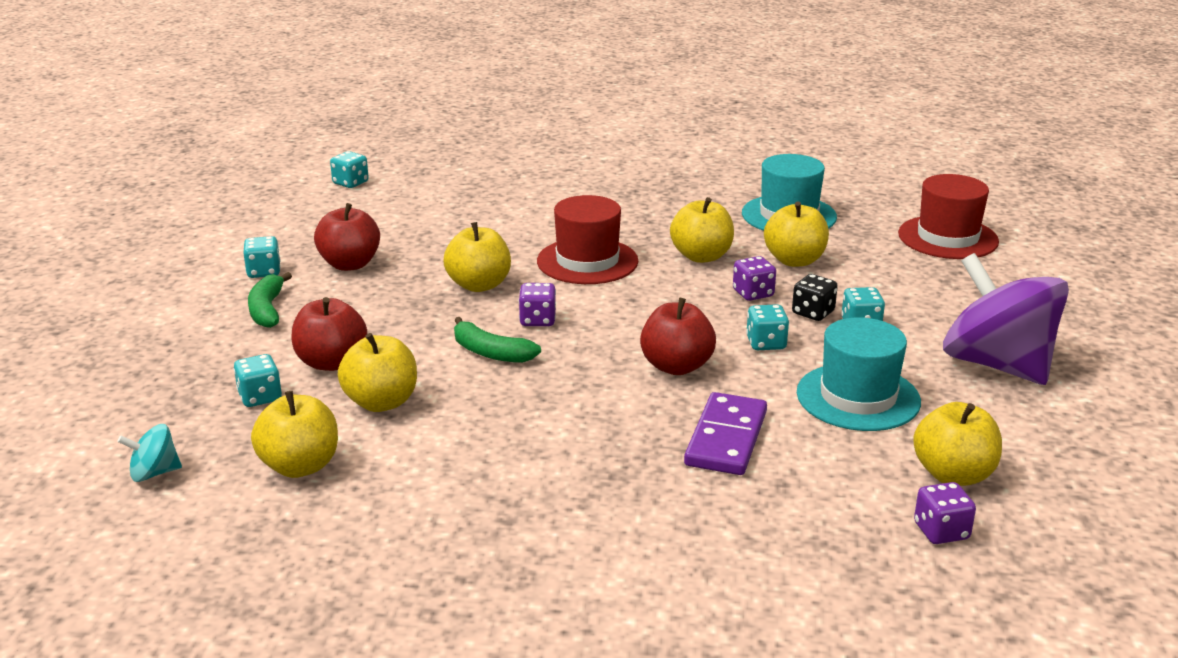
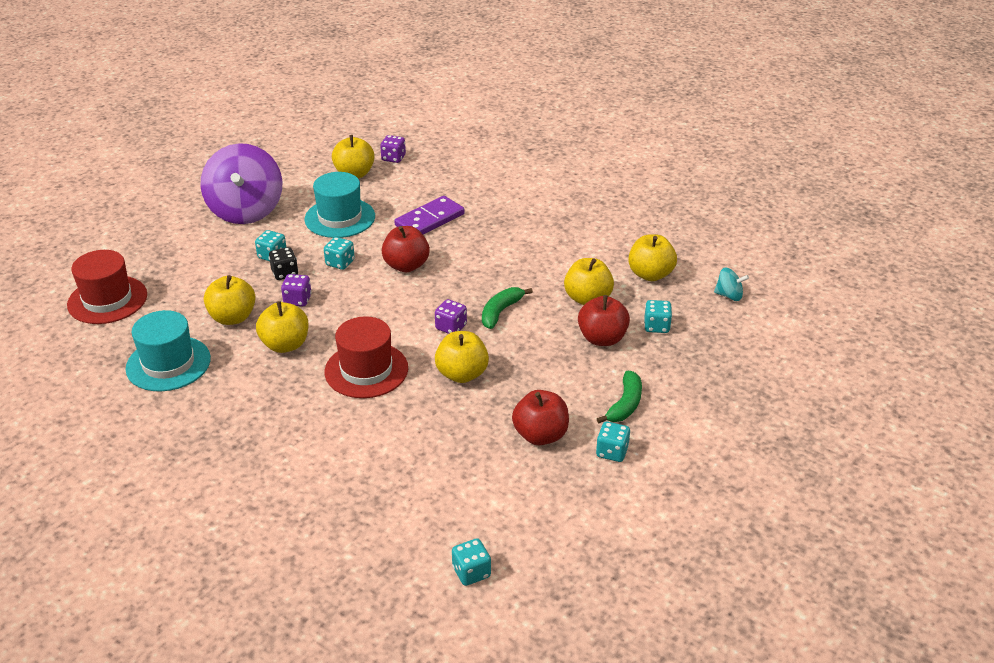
camera: 150 degrees left, 10 degrees up
green banana [454,317,541,363] -> green banana turned 120 degrees counterclockwise [482,287,533,329]

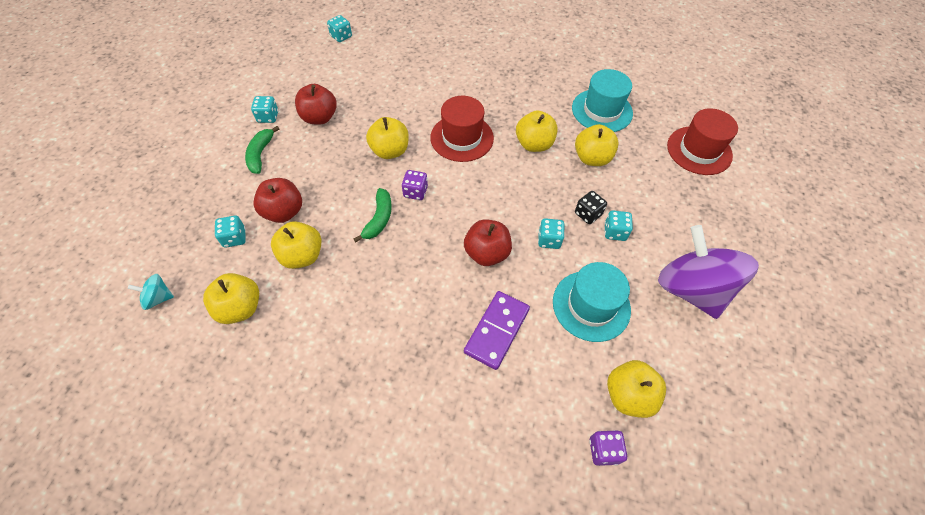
camera: 160 degrees right, 20 degrees up
purple dice [281,274,312,306] -> none

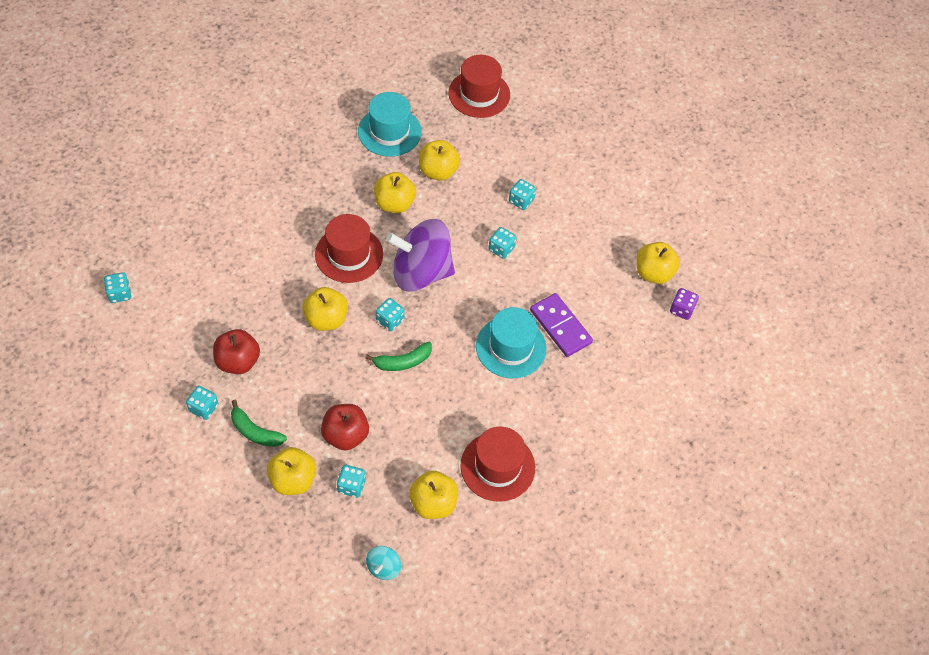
camera: 65 degrees left, 0 degrees up
yellow apple [271,221,321,269] -> yellow apple moved to [267,447,316,495]
green banana [354,188,392,242] -> green banana turned 120 degrees clockwise [365,342,432,371]
purple dice [402,170,428,200] -> turquoise dice [376,298,404,331]
red apple [464,219,512,266] -> none
turquoise hat [553,262,631,342] -> turquoise hat moved to [476,307,547,378]
black dice [575,191,607,224] -> none
purple spinning top [658,225,759,319] -> purple spinning top moved to [386,219,455,292]
none -> red hat [460,427,535,502]

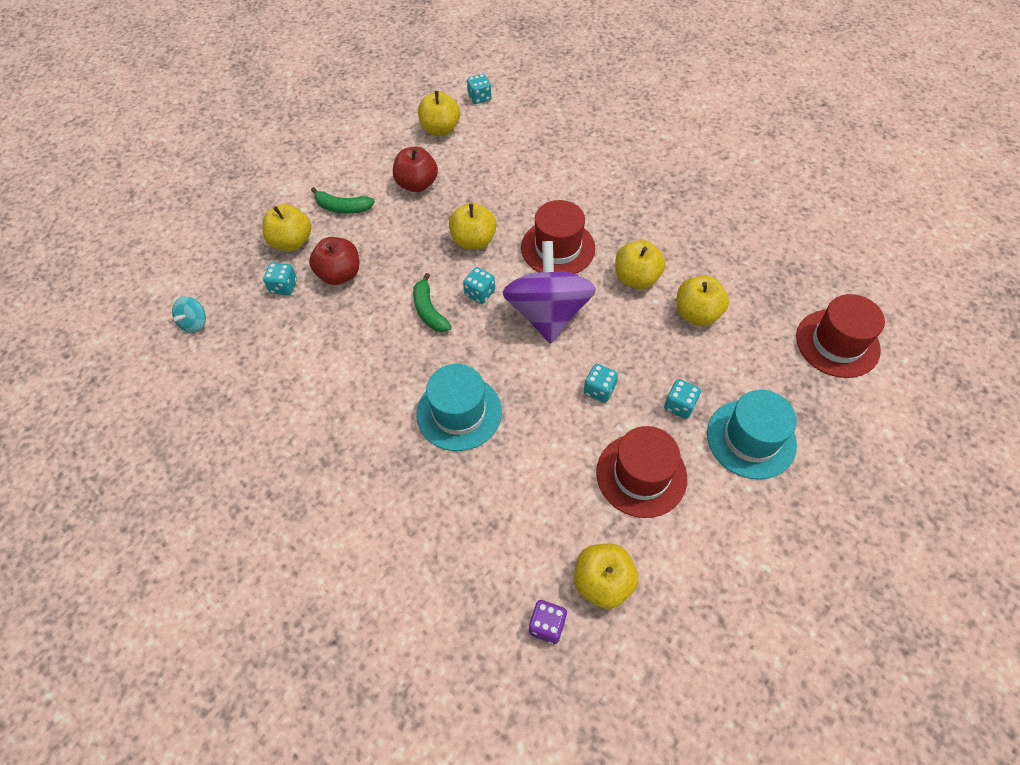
camera: 90 degrees right, 0 degrees up
turquoise dice [186,386,219,420] -> none
green banana [231,400,287,447] -> green banana turned 105 degrees counterclockwise [311,187,375,214]
turquoise hat [358,92,422,157] -> turquoise hat moved to [707,390,797,480]
turquoise spinning top [366,546,401,580] -> turquoise spinning top turned 90 degrees counterclockwise [172,296,206,333]
yellow apple [409,471,458,519] -> yellow apple moved to [418,91,460,136]
red hat [460,427,535,502] -> red hat moved to [596,426,687,518]
purple domino [530,293,593,357] -> none

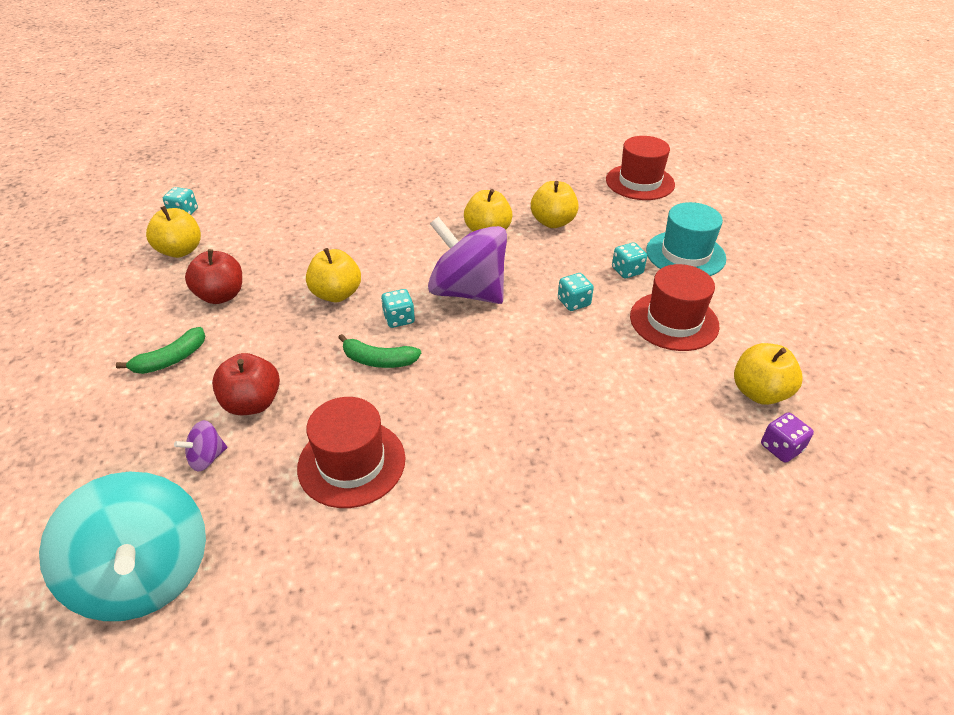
camera: 55 degrees left, 15 degrees down
turquoise spinning top [172,296,206,333] -> turquoise spinning top [39,471,206,621], size x2.43
yellow apple [262,204,311,251] -> none
turquoise dice [263,262,297,295] -> purple spinning top [174,420,227,471]
turquoise hat [416,364,502,451] -> none
red hat [521,200,595,274] -> red hat moved to [297,397,405,508]

